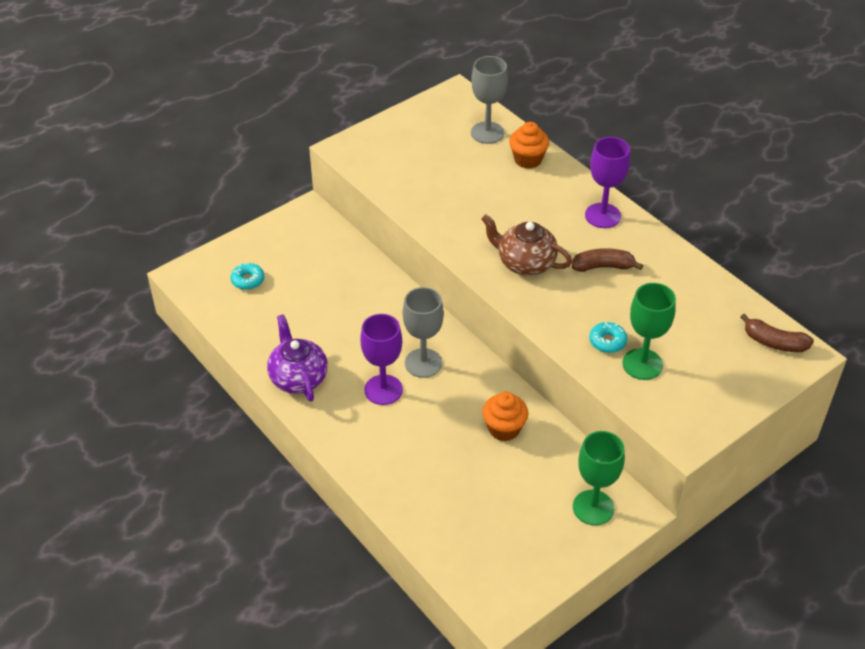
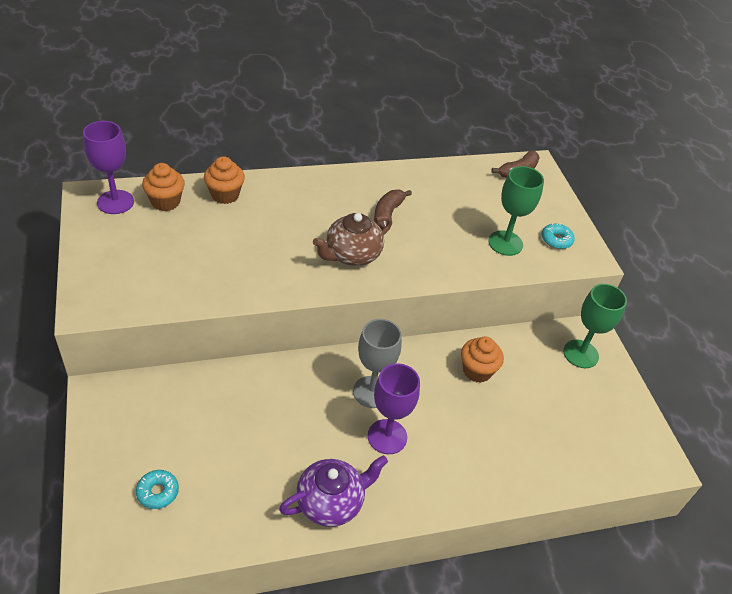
camera: 70 degrees left, 0 degrees up
purple teapot [267,314,328,401] -> purple teapot turned 150 degrees clockwise [279,455,388,527]
grey goblet [471,56,508,144] -> orange cupcake [142,163,185,211]
purple goblet [585,137,630,228] -> purple goblet moved to [83,121,134,214]
turquoise donut [589,322,627,353] -> turquoise donut moved to [542,223,575,249]

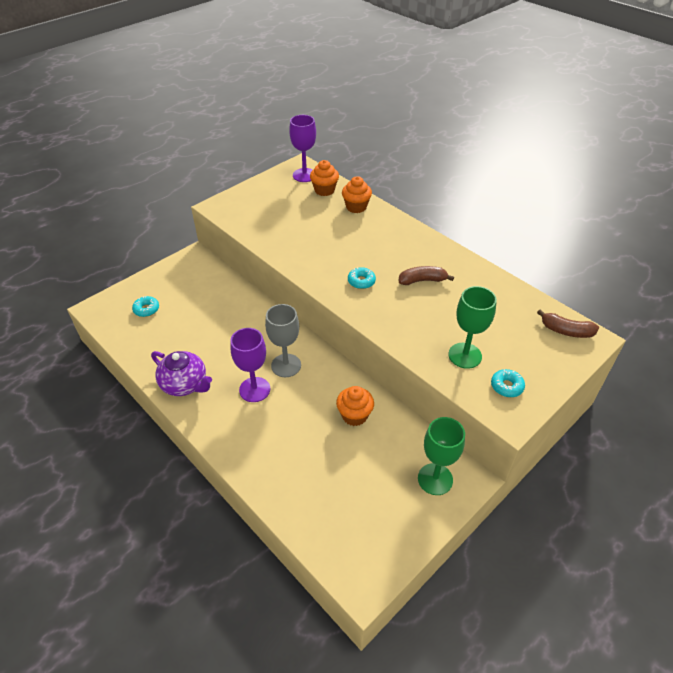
camera: 65 degrees right, 0 degrees up
brown teapot [313,213,392,266] -> turquoise donut [348,267,376,289]

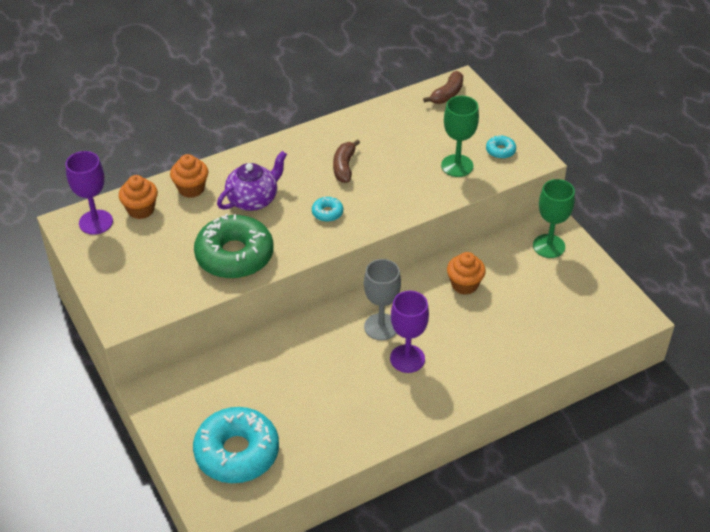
camera: 75 degrees left, 0 degrees up
turquoise donut [132,296,159,317] -> turquoise donut [193,407,279,483], size x2.40
purple teapot [151,351,212,396] -> purple teapot moved to [217,151,287,211]
none -> green donut [194,214,273,279]

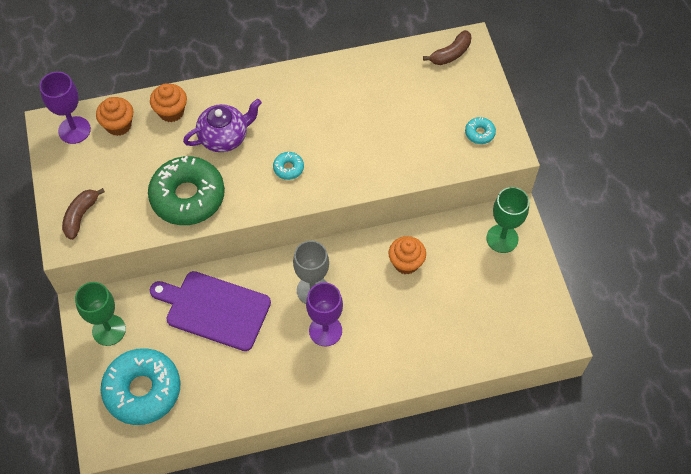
camera: 15 degrees right, 15 degrees up
brown banana [333,139,360,183] -> brown banana moved to [62,188,105,240]
green goblet [441,96,479,177] -> green goblet moved to [75,282,126,346]
none -> purple cutting board [150,271,271,351]

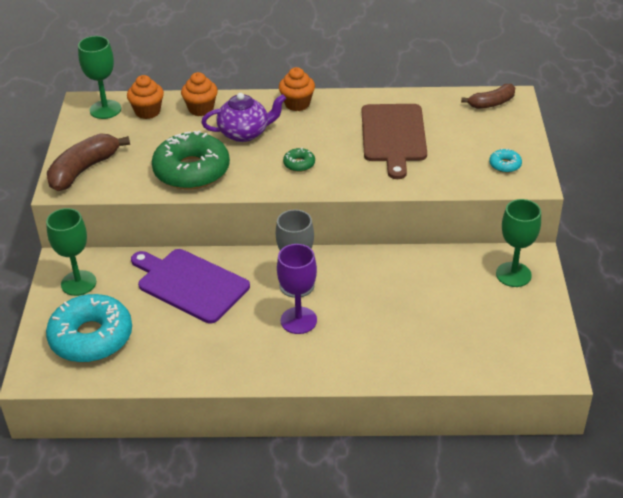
camera: 15 degrees right, 20 degrees down
purple goblet [39,71,91,144] -> green goblet [78,36,121,119]
brown banana [62,188,105,240] -> brown banana [47,133,130,191], size x1.58
turquoise donut [273,152,304,180] -> green donut [283,148,315,172]
orange cupcake [388,236,426,274] -> orange cupcake moved to [279,67,315,111]
none -> brown cutting board [362,104,427,179]

